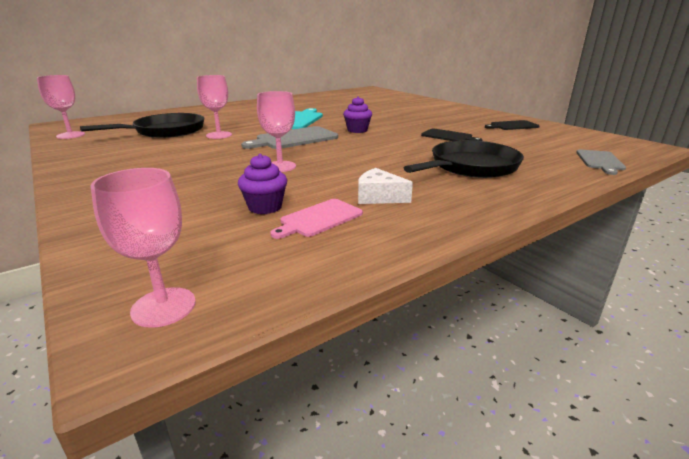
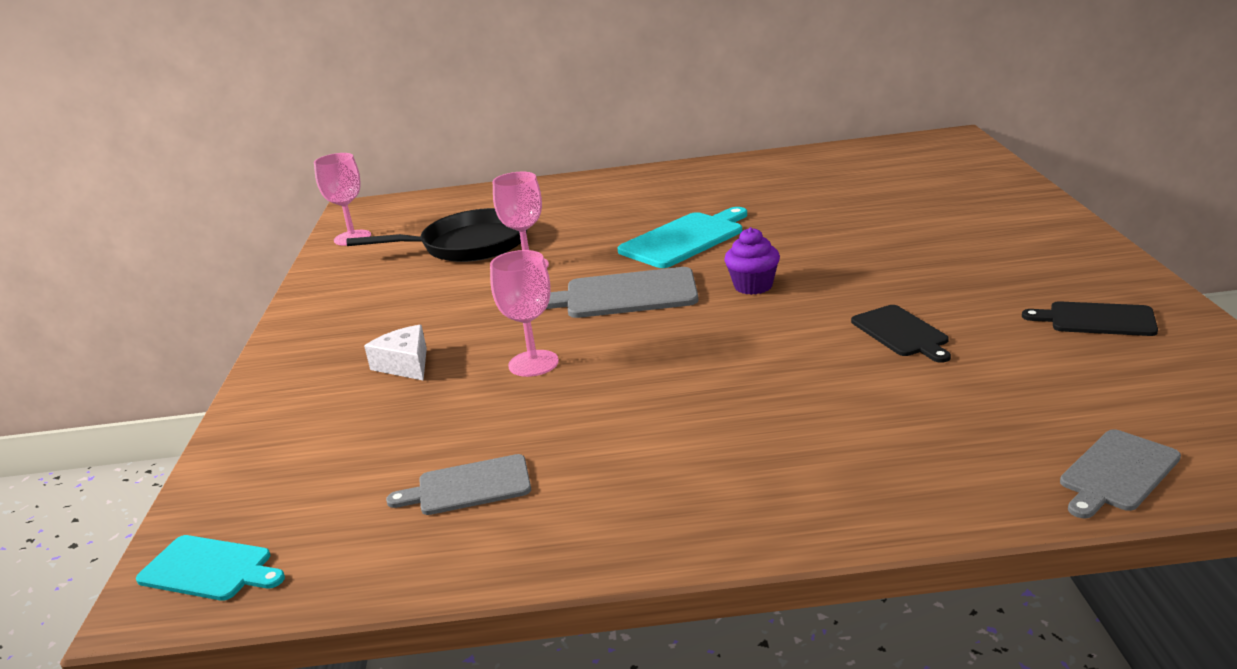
camera: 35 degrees right, 0 degrees up
pink goblet [90,168,196,328] -> turquoise cutting board [136,535,285,601]
purple cupcake [238,154,287,214] -> none
pink cutting board [270,199,363,239] -> grey cutting board [386,454,531,515]
white cheese [358,168,413,204] -> white cheese moved to [364,325,427,380]
black pan [404,140,524,178] -> none

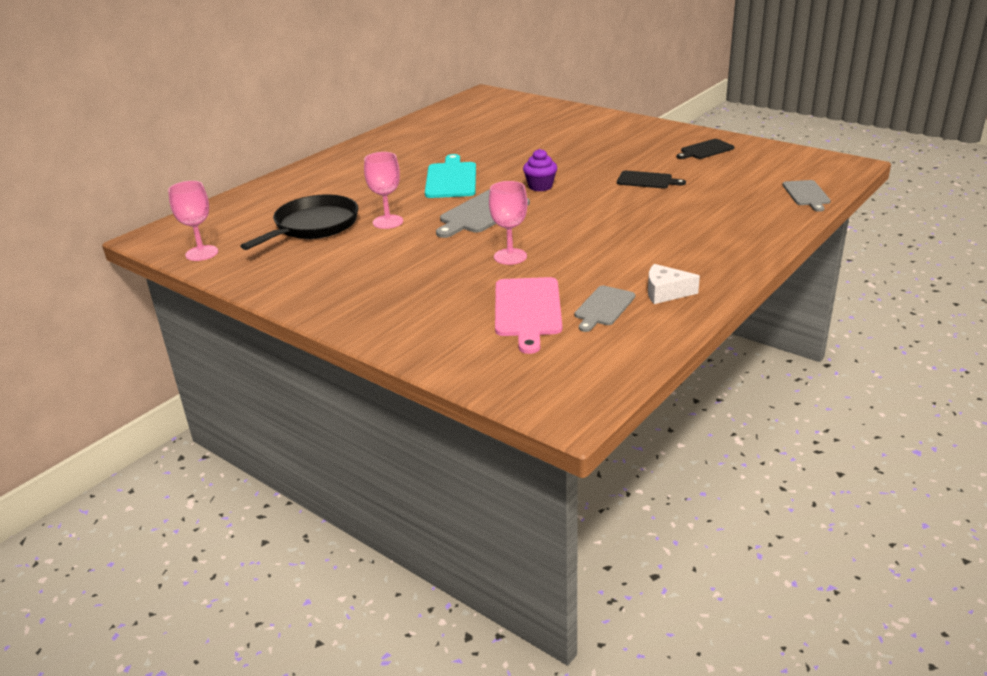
camera: 50 degrees left, 5 degrees up
turquoise cutting board [136,535,285,601] -> none
white cheese [364,325,427,380] -> white cheese moved to [648,264,700,304]
none -> pink cutting board [495,277,562,354]

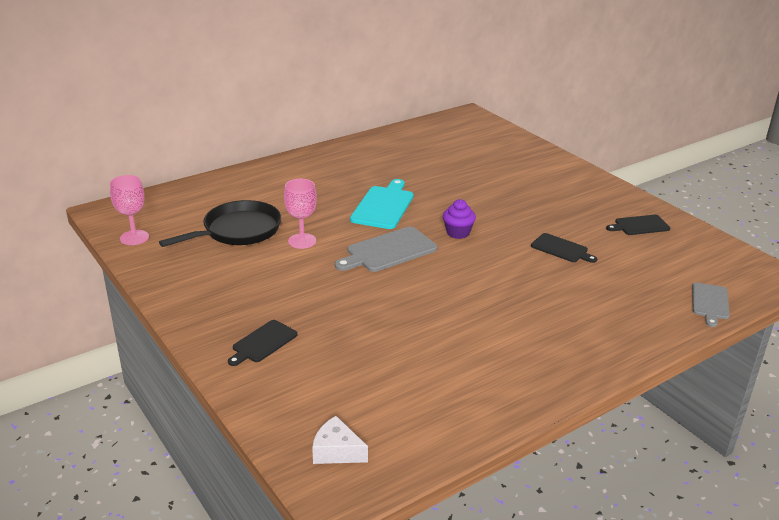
camera: 15 degrees right, 0 degrees up
pink goblet [489,181,528,265] -> none
pink cutting board [495,277,562,354] -> none
grey cutting board [574,286,635,332] -> none
white cheese [648,264,700,304] -> white cheese moved to [312,416,368,464]
none -> black cutting board [228,320,298,366]

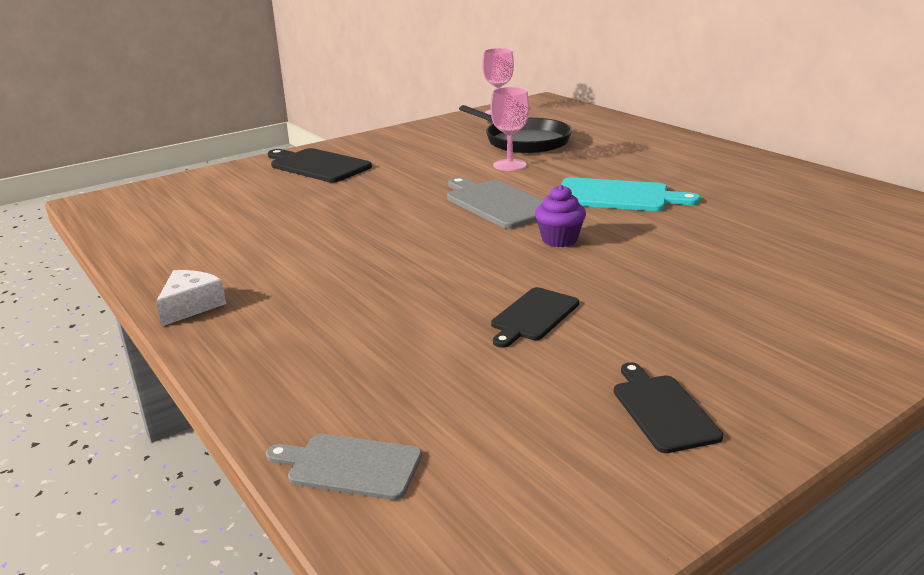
camera: 90 degrees right, 5 degrees down
black cutting board [228,320,298,366] -> black cutting board [268,148,372,183], size x1.60
white cheese [312,416,368,464] -> white cheese moved to [156,270,226,326]

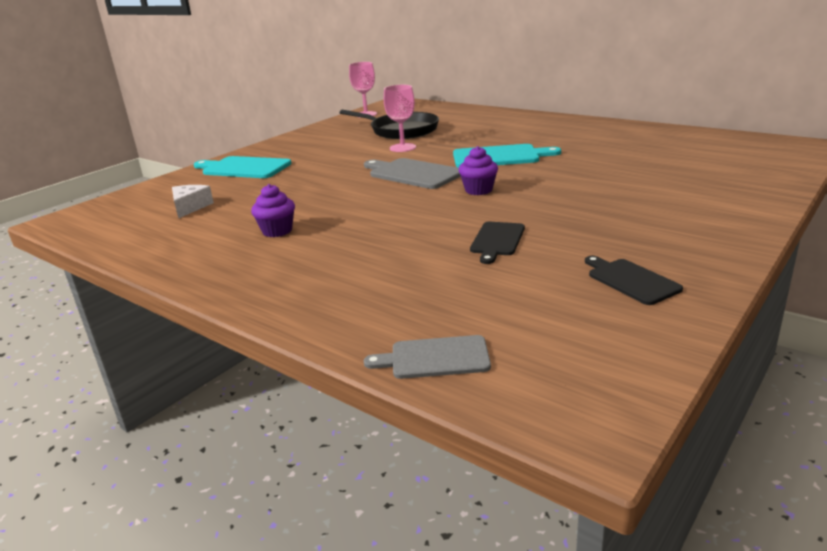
camera: 15 degrees left, 0 degrees up
white cheese [156,270,226,326] -> white cheese moved to [172,185,214,218]
black cutting board [268,148,372,183] -> turquoise cutting board [194,156,291,178]
none -> purple cupcake [251,184,295,237]

